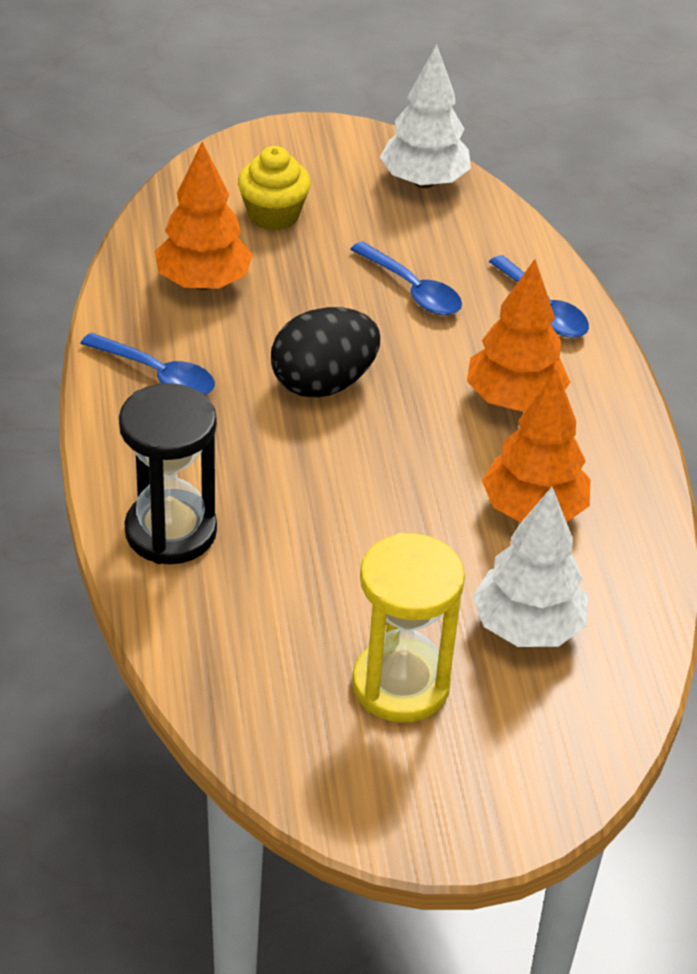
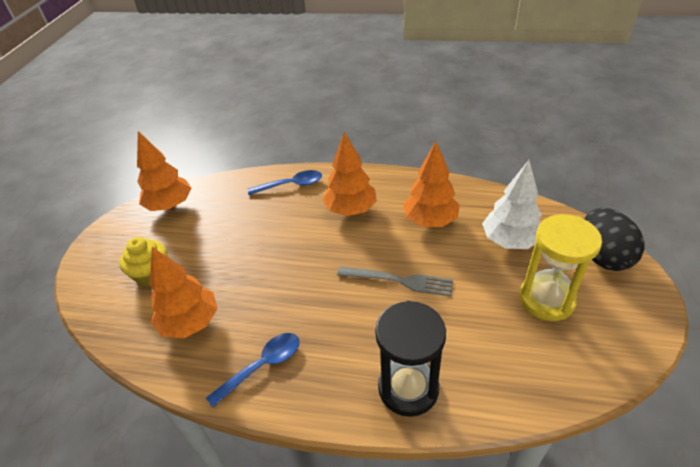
camera: 65 degrees left, 0 degrees up
black egg [271,307,380,398] -> black egg moved to [585,208,644,271]
blue spoon [350,241,462,315] -> none
white tree [380,44,471,188] -> orange tree [137,131,192,211]
none -> grey fork [337,267,453,296]

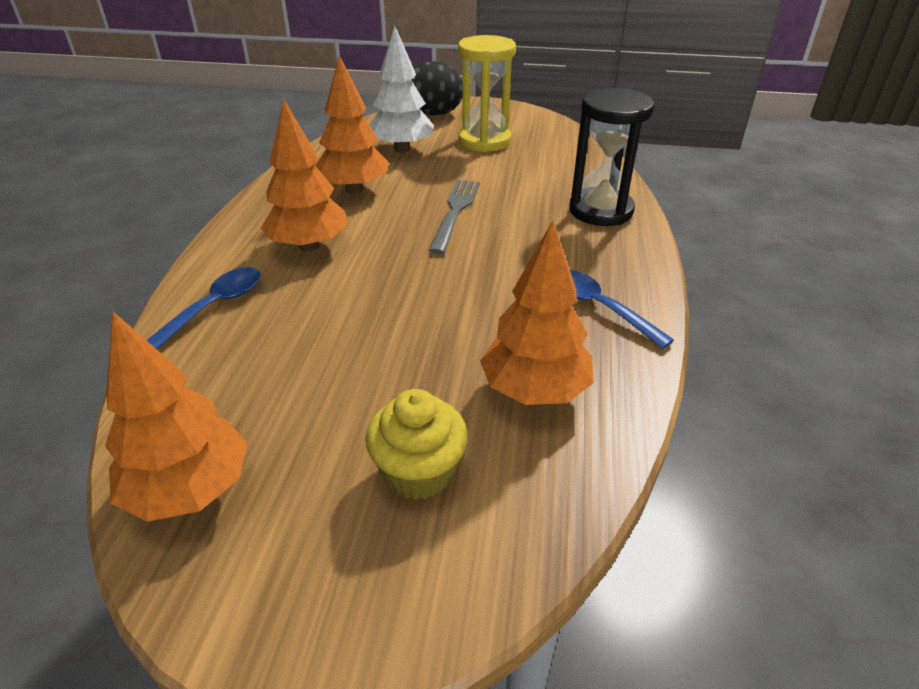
camera: 95 degrees left, 5 degrees down
blue spoon [248,170,322,195] -> blue spoon turned 45 degrees clockwise [146,267,261,349]

